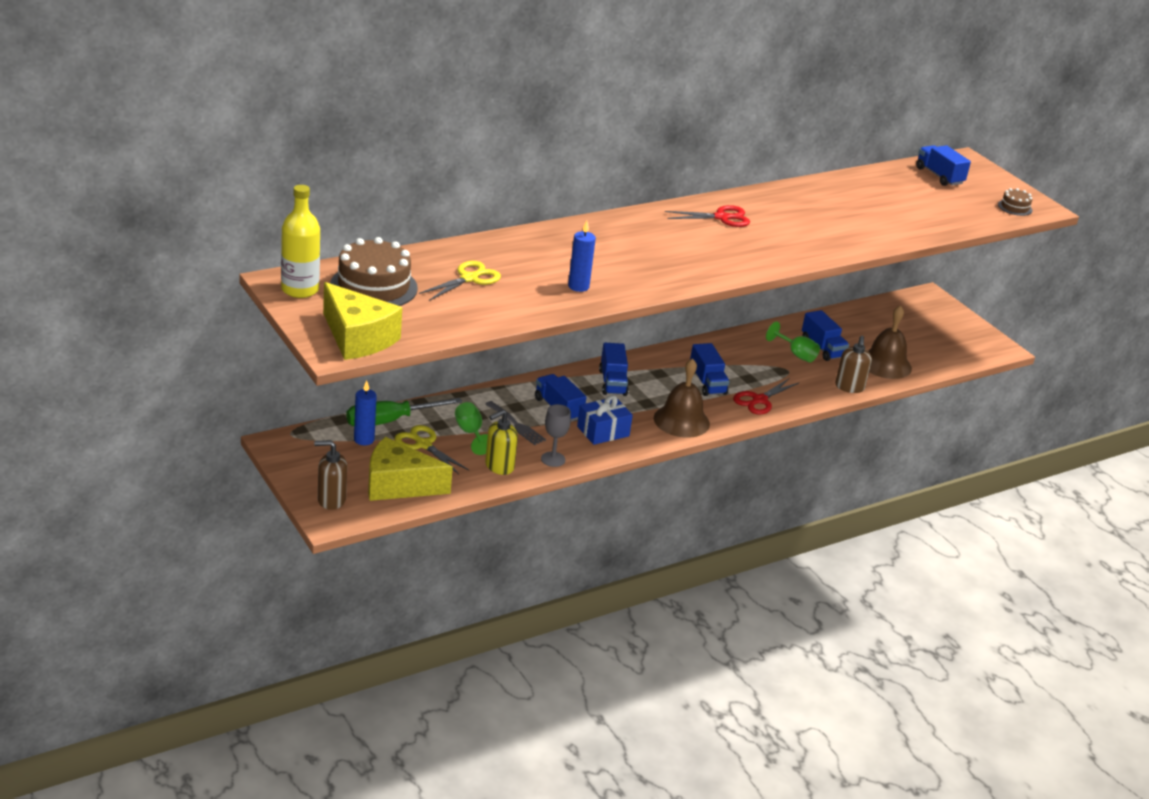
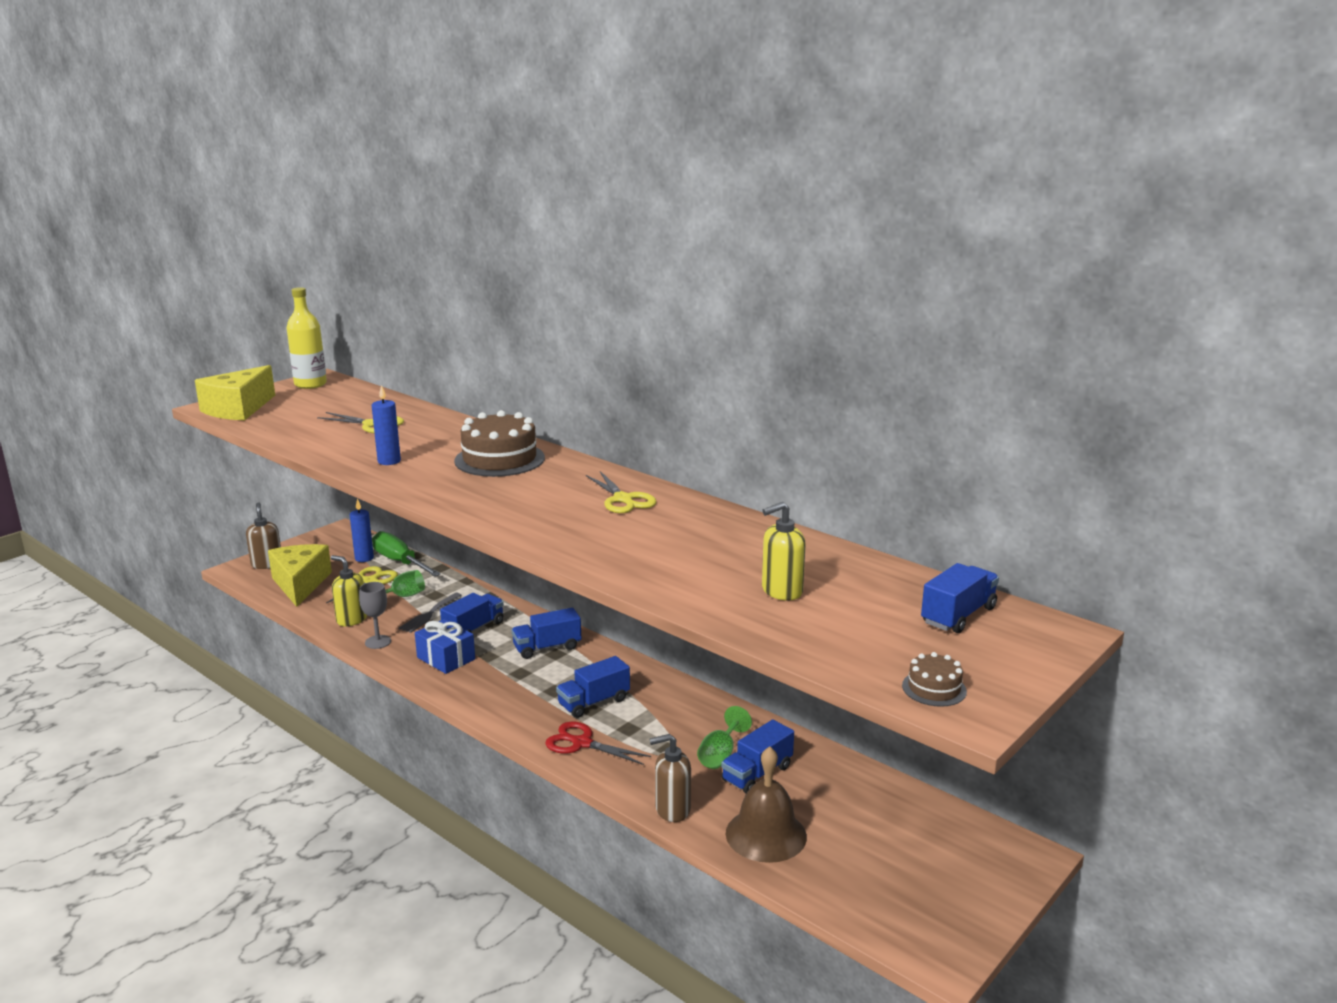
camera: 75 degrees right, 10 degrees down
brown cake [330,237,418,306] -> brown cake moved to [454,410,545,477]
brown bell [654,358,710,438] -> none
red scissors [665,205,750,227] -> yellow scissors [586,471,656,513]
none -> yellow soap dispenser [762,502,806,600]

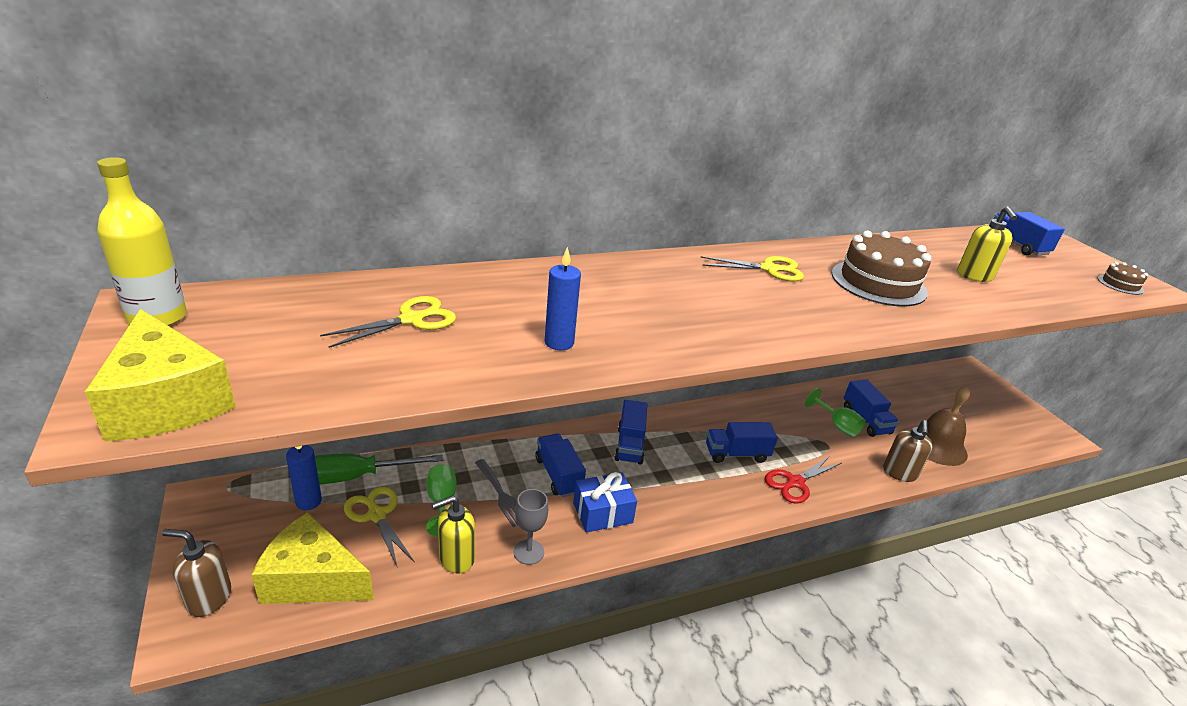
camera: 65 degrees left, 10 degrees up
brown cake [454,410,545,477] -> brown cake moved to [832,231,931,306]
blue truck [556,656,630,718] -> blue truck turned 90 degrees clockwise [706,422,778,463]

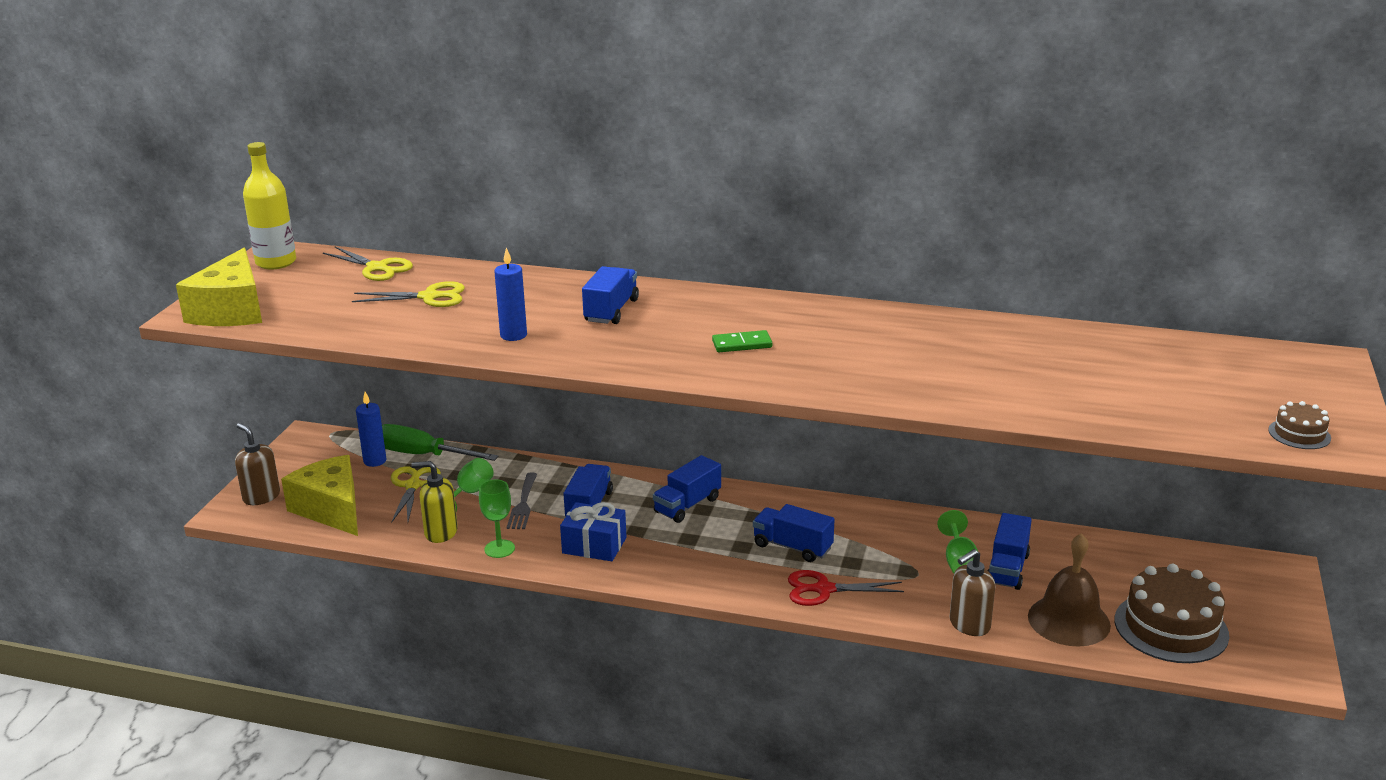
camera: 40 degrees right, 5 degrees down
grey goblet [514,489,548,565] -> green goblet [479,479,515,558]
yellow scissors [701,256,804,282] -> yellow scissors moved to [323,247,413,281]
brown cake [832,231,931,306] -> brown cake moved to [1115,564,1229,663]
yellow soap dispenser [957,206,1017,282] -> none
blue truck [993,212,1065,255] -> blue truck moved to [582,266,639,324]
none -> green domino [712,330,772,352]

